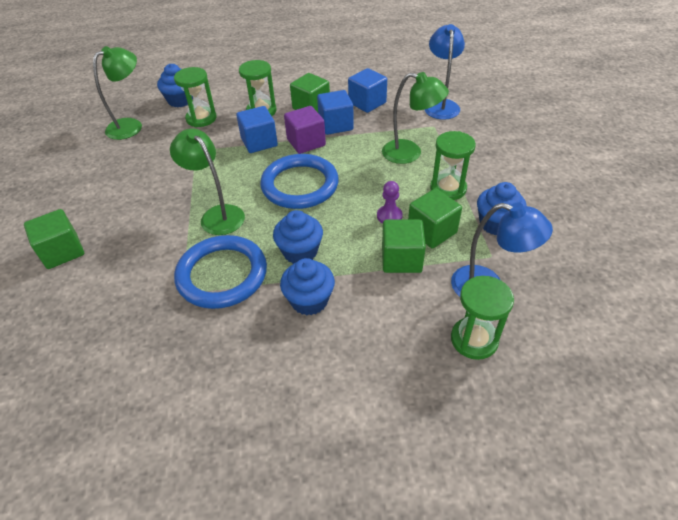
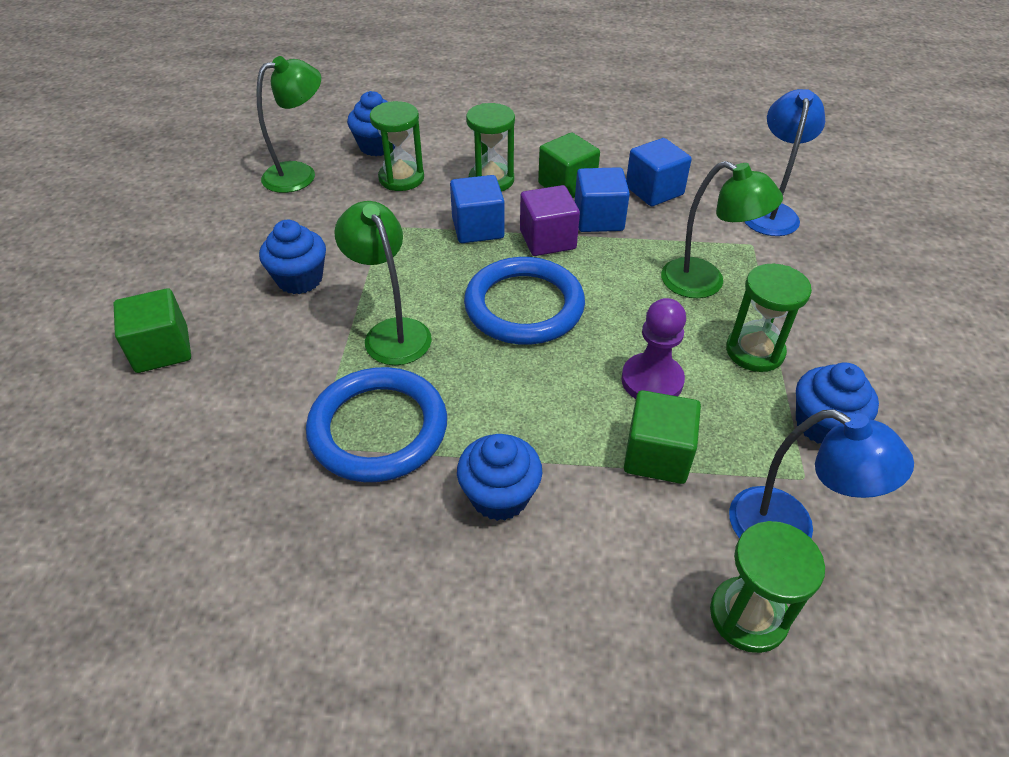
camera: 10 degrees right, 0 degrees up
blue cupcake [273,210,323,264] -> blue cupcake moved to [259,220,326,294]
purple pawn [377,181,403,224] -> purple pawn [621,298,686,399], size x1.52
green cube [408,188,462,248] -> none

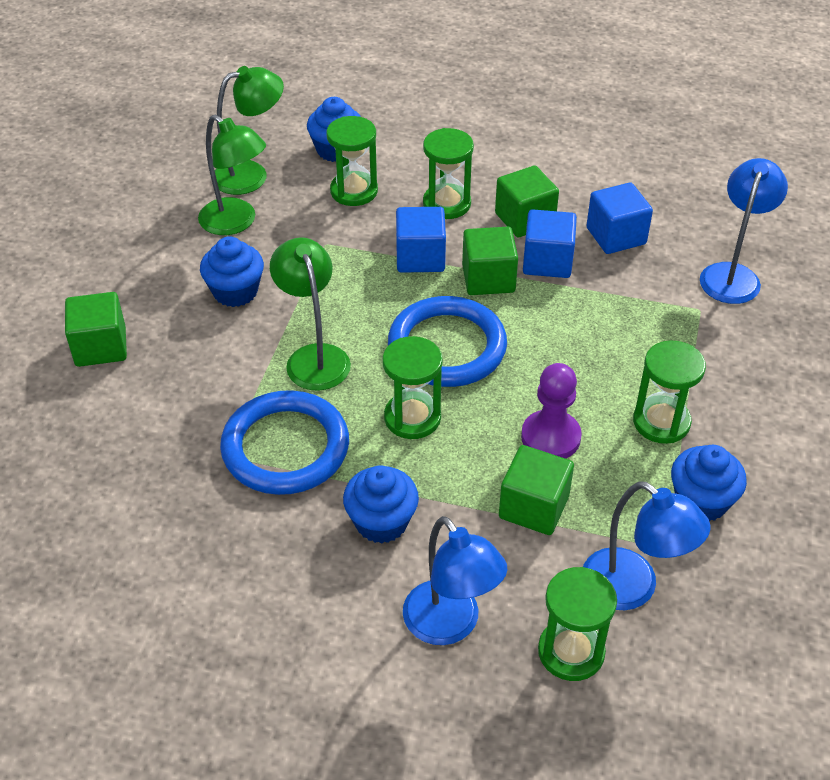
camera: 10 degrees right, 0 degrees up
purple cube [520,185,580,256] -> green cube [462,227,518,295]
green lamp [661,161,783,298] -> green lamp moved to [198,114,266,235]
none -> green hourglass [383,336,443,439]
none -> blue lamp [403,516,507,645]

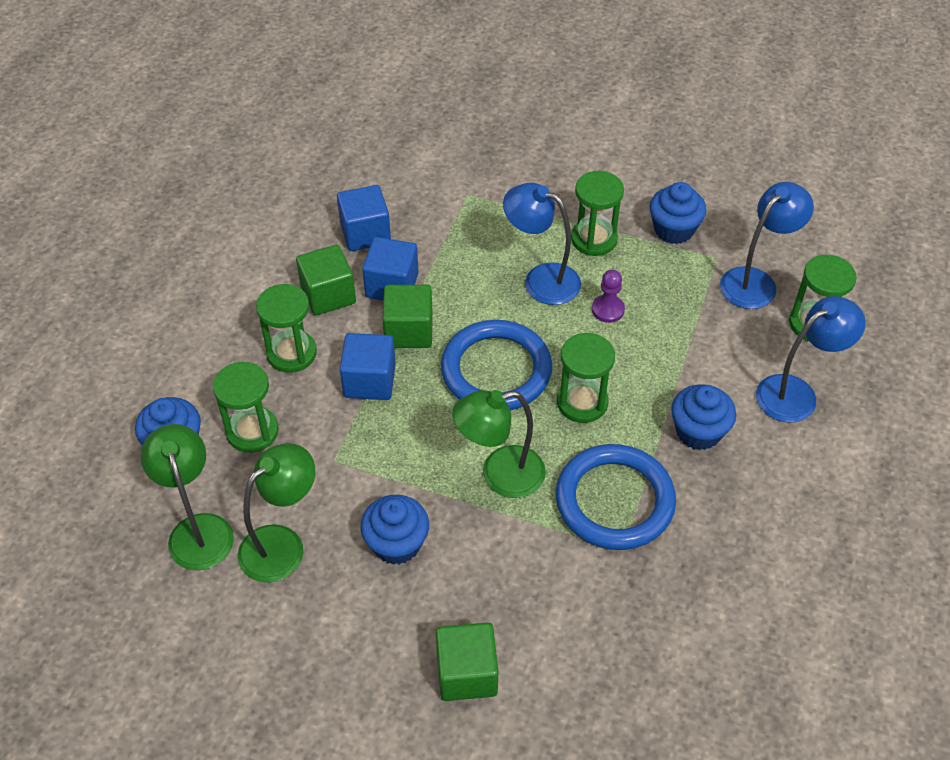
camera: 85 degrees left, 5 degrees up
green cube [499,445,574,535] -> none
purple pawn [521,363,582,459] -> purple pawn [592,270,625,323], size x0.66
blue lamp [700,158,788,304] -> blue lamp moved to [503,183,581,305]

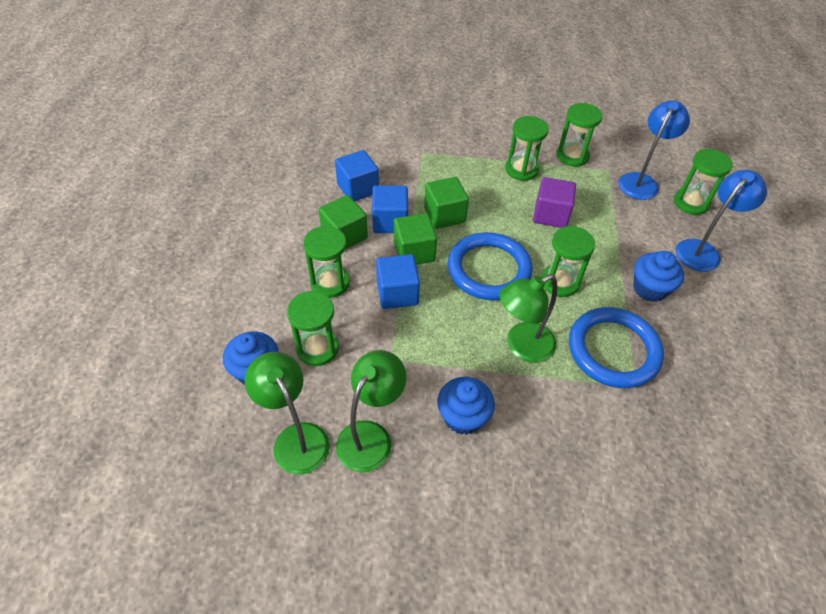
camera: 15 degrees left, 0 degrees up
green cube [436,622,498,701] -> green cube moved to [424,177,469,229]
blue lamp [503,183,581,305] -> none
purple pawn [592,270,625,323] -> purple cube [533,177,576,228]
blue cupcake [650,182,707,244] -> green hourglass [556,103,603,167]

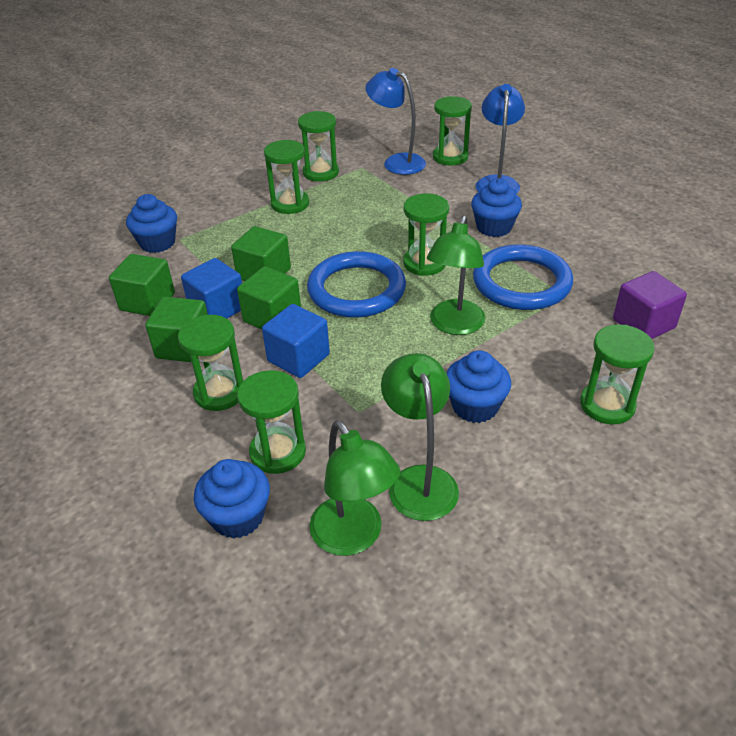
camera: 40 degrees left, 10 degrees down
green lamp [244,352,330,475] -> green lamp turned 135 degrees counterclockwise [309,420,400,556]
blue cube [335,150,379,201] -> green cube [109,254,175,316]
purple cube [533,177,576,228] -> purple cube moved to [613,271,687,339]
blue lamp [618,100,690,200] -> blue lamp turned 45 degrees counterclockwise [366,68,426,175]
none -> blue cupcake [126,194,177,253]
none -> green hourglass [580,324,655,424]

